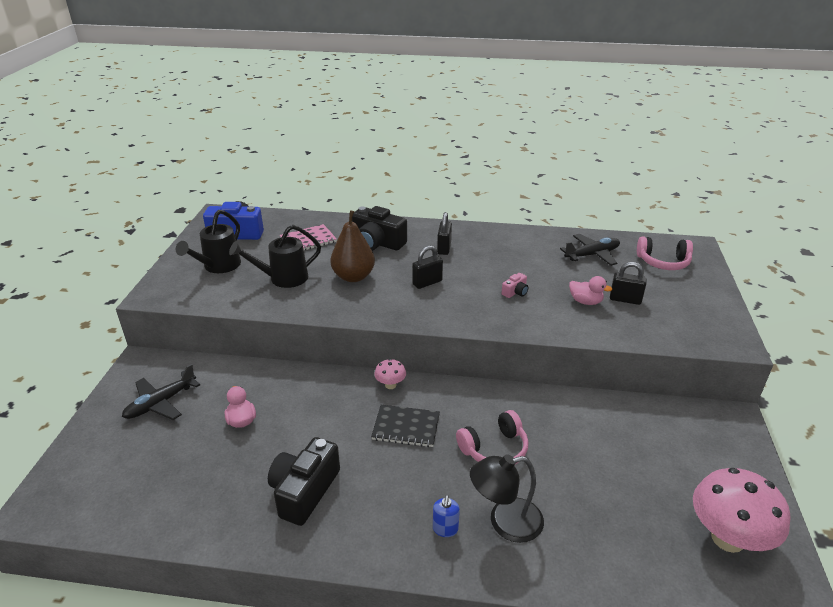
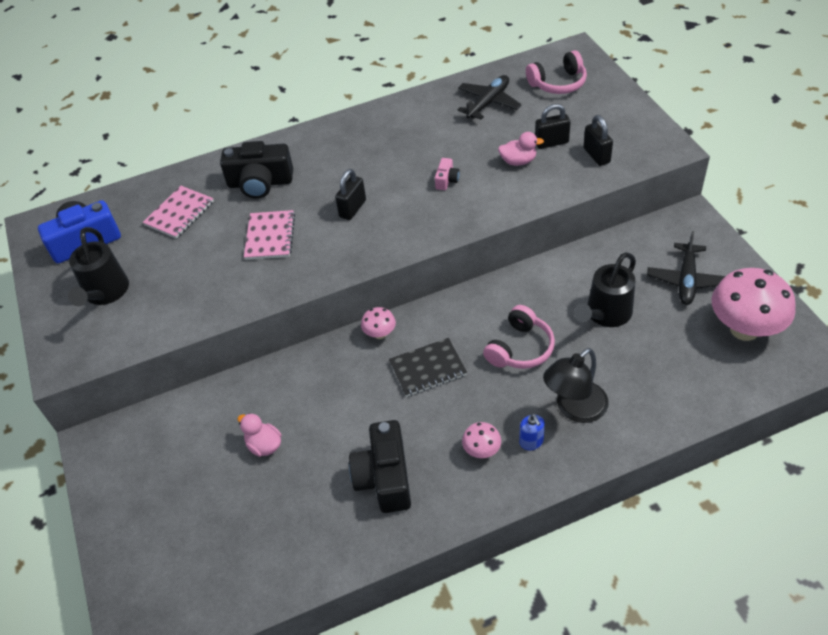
camera: 25 degrees left, 15 degrees up
black plane [122,364,200,420] -> black plane moved to [647,231,725,305]
black watering can [229,225,321,288] -> black watering can moved to [574,252,636,327]
brown pear [330,210,375,282] -> pink notebook [244,210,295,260]
black padlock [437,212,452,255] -> black padlock moved to [583,115,613,166]
none -> pink mushroom [462,422,501,458]

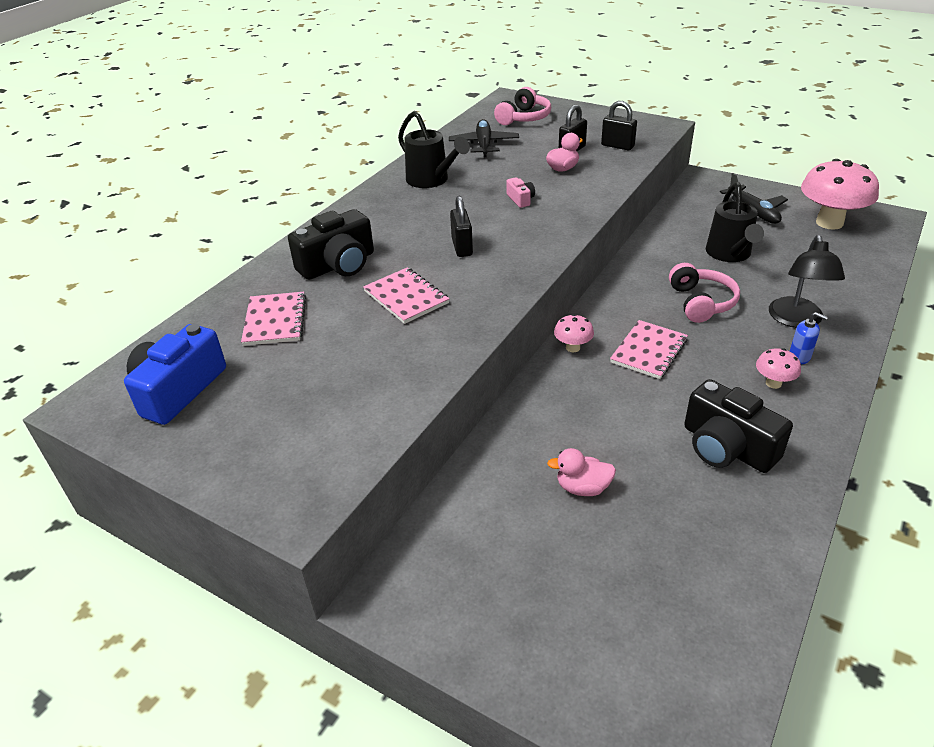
camera: 40 degrees left, 10 degrees down
black watering can [68,227,129,306] -> black watering can moved to [398,111,470,188]
black notebook [389,338,467,397] -> pink notebook [610,320,688,379]

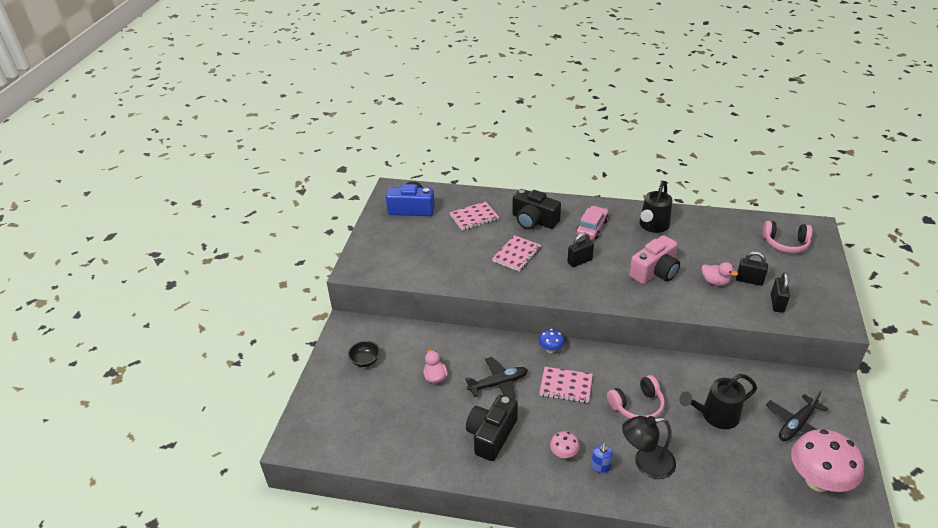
camera: 70 degrees right, 0 degrees up
black plane [449,119,519,157] -> black plane moved to [465,357,528,400]
pink camera [506,177,535,208] -> pink camera [629,235,680,284], size x2.17
pink mushroom [554,314,594,352] -> blue mushroom [539,329,564,353]
none -> black bowl [348,341,380,367]
none -> pink car [576,206,609,239]

